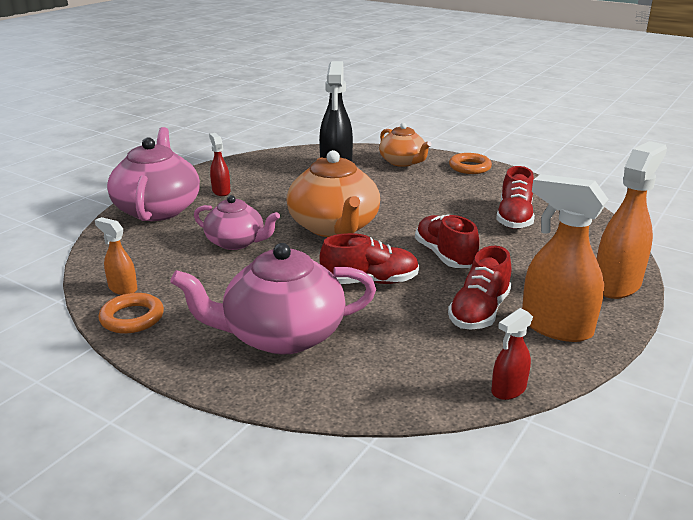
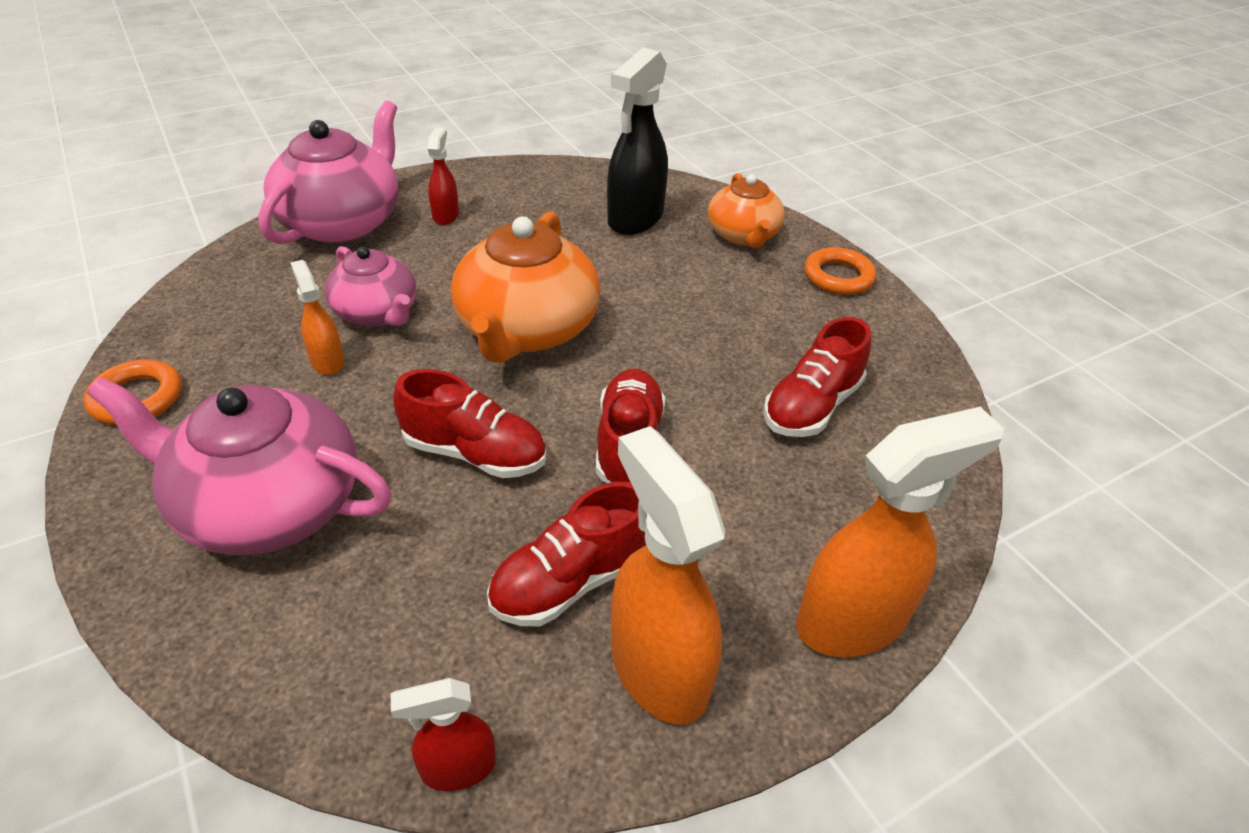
camera: 25 degrees right, 15 degrees up
orange spray bottle [95,217,137,295] -> orange spray bottle moved to [290,260,344,375]

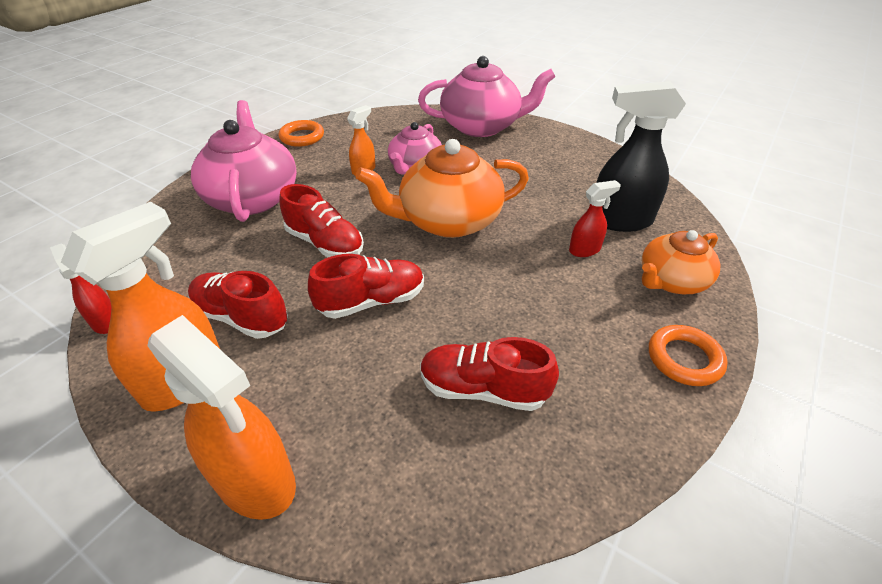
camera: 65 degrees right, 0 degrees up
red shoe [393,369,546,478] -> red shoe turned 45 degrees counterclockwise [279,184,364,257]
red spray bottle [428,127,459,225] -> red spray bottle moved to [569,180,621,257]

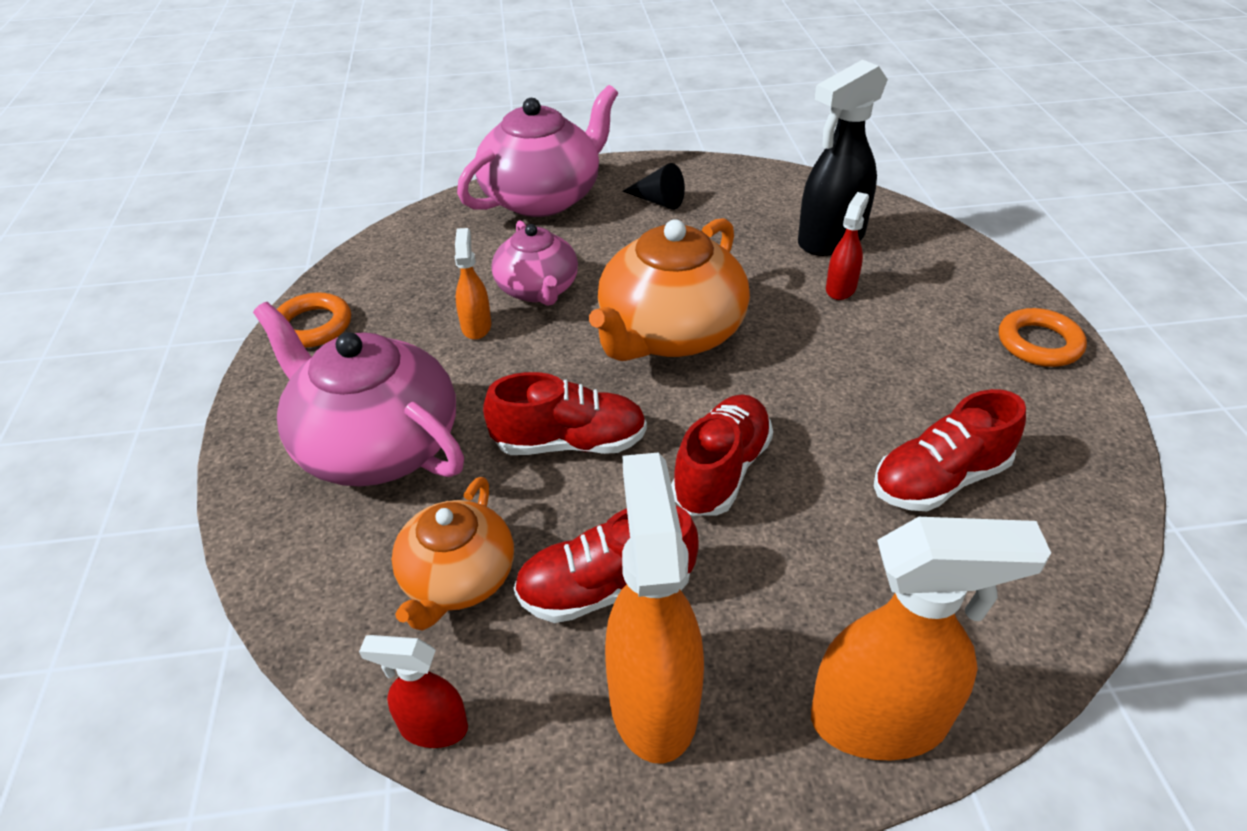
camera: 40 degrees left, 0 degrees up
orange teapot [642,230,720,294] -> orange teapot moved to [392,477,514,631]
none -> black cone [622,163,685,210]

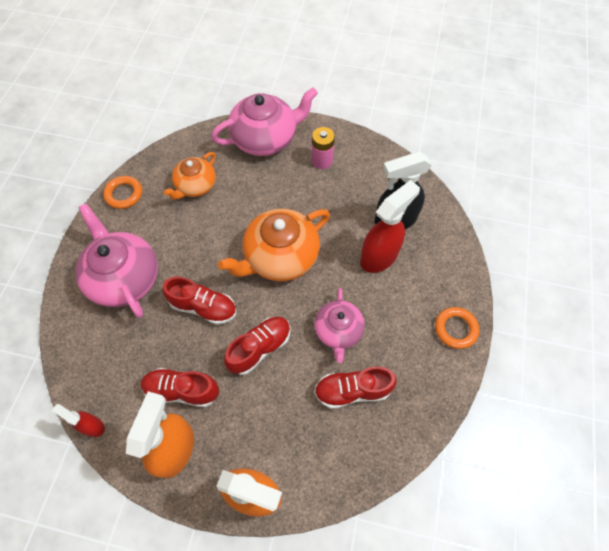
camera: 20 degrees right, 20 degrees up
orange teapot [392,477,514,631] -> orange teapot moved to [163,152,216,200]
orange spray bottle [455,228,491,340] -> none
pink teapot [492,220,578,306] -> pink teapot moved to [314,288,365,363]
black cone [622,163,685,210] -> pink battery [311,127,335,169]
red spray bottle [826,192,869,300] -> red spray bottle [360,180,420,273], size x1.93

